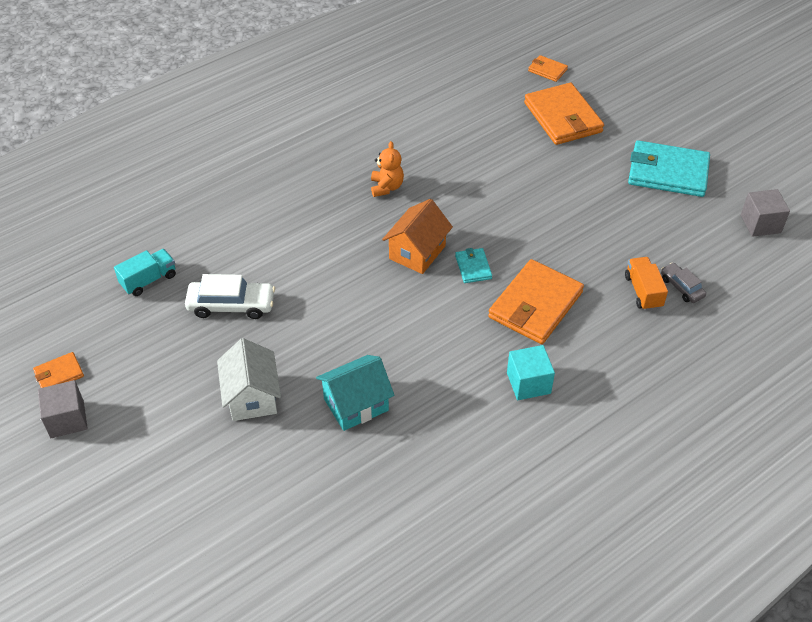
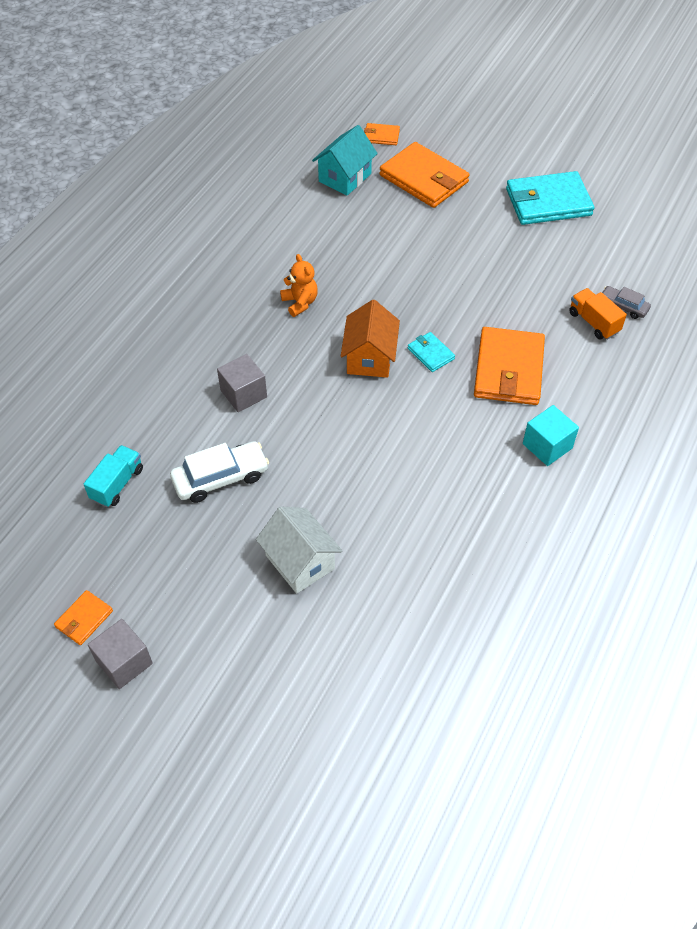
camera: 25 degrees left, 5 degrees up
turquoise house [316,355,395,431] -> turquoise house moved to [312,125,378,196]
grey cube [741,189,790,237] -> grey cube moved to [217,354,267,412]

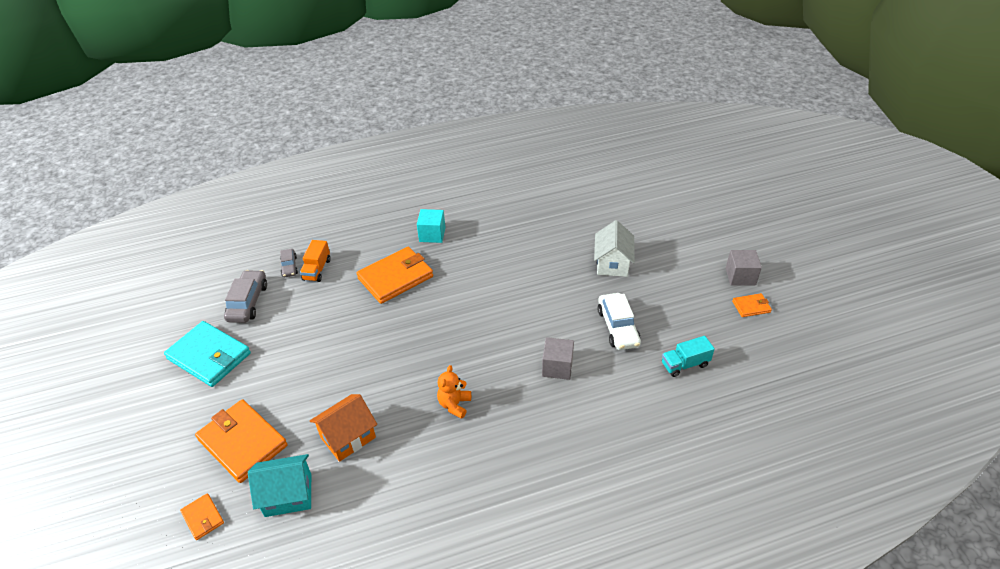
camera: 135 degrees left, 10 degrees down
white car [170,441,269,503] -> white car turned 120 degrees counterclockwise [598,293,641,350]
orange house [341,300,400,378] -> orange house moved to [310,394,377,462]
orange wallet [379,142,470,208] -> orange wallet turned 45 degrees counterclockwise [195,399,288,483]
turquoise wallet [408,332,455,372] -> none
none -> grey car [224,270,267,323]

